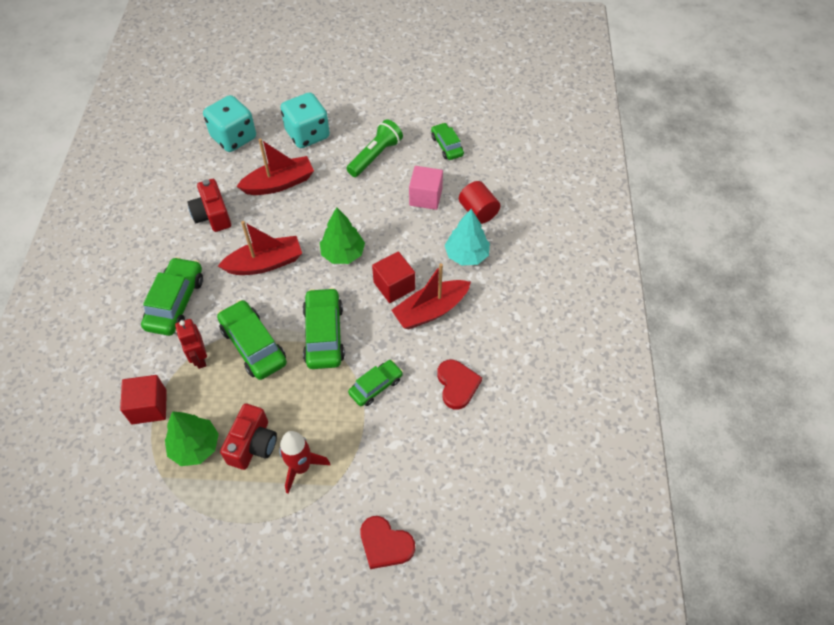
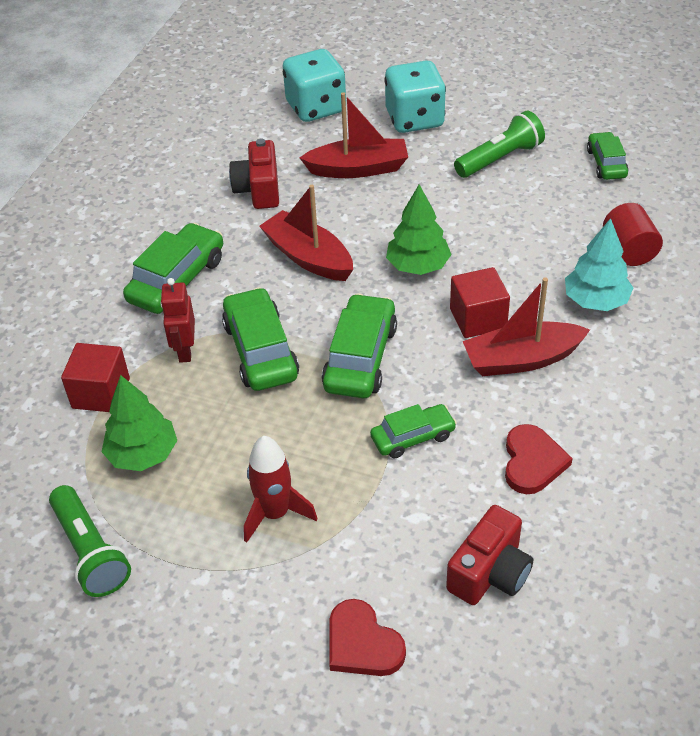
camera: 20 degrees right, 10 degrees down
red boat [218,221,302,275] -> red boat turned 135 degrees counterclockwise [259,185,353,281]
red camera [220,404,277,470] -> red camera moved to [446,505,533,605]
pink cube [409,166,443,210] -> none
none -> green flashlight [49,485,131,597]

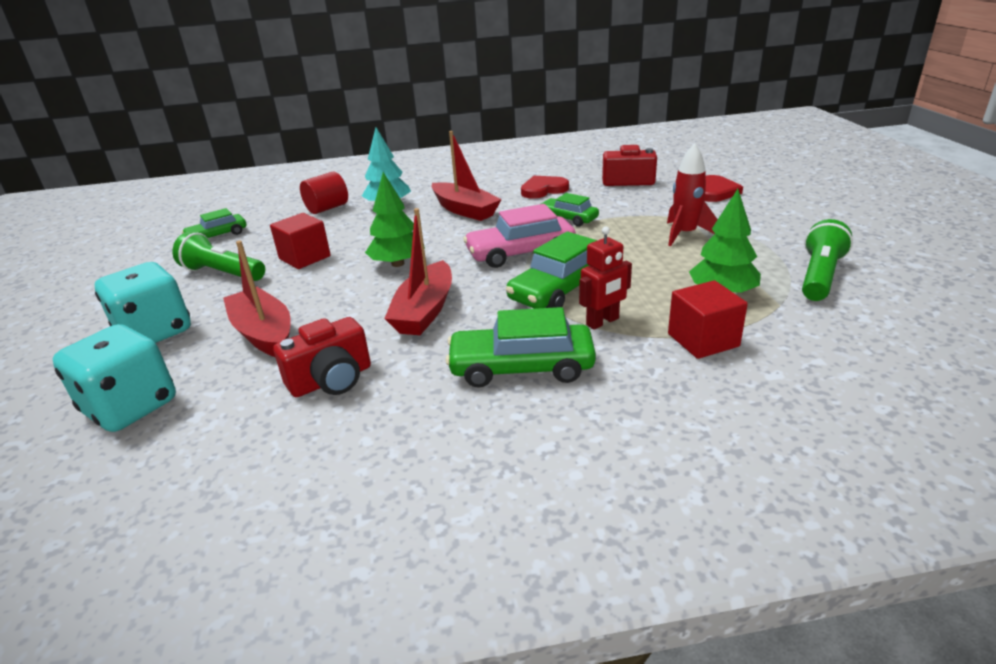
camera: 120 degrees left, 15 degrees down
green car [322,294,397,398] -> pink car [463,204,576,268]
red cube [450,267,510,338] -> red cube moved to [270,213,331,269]

